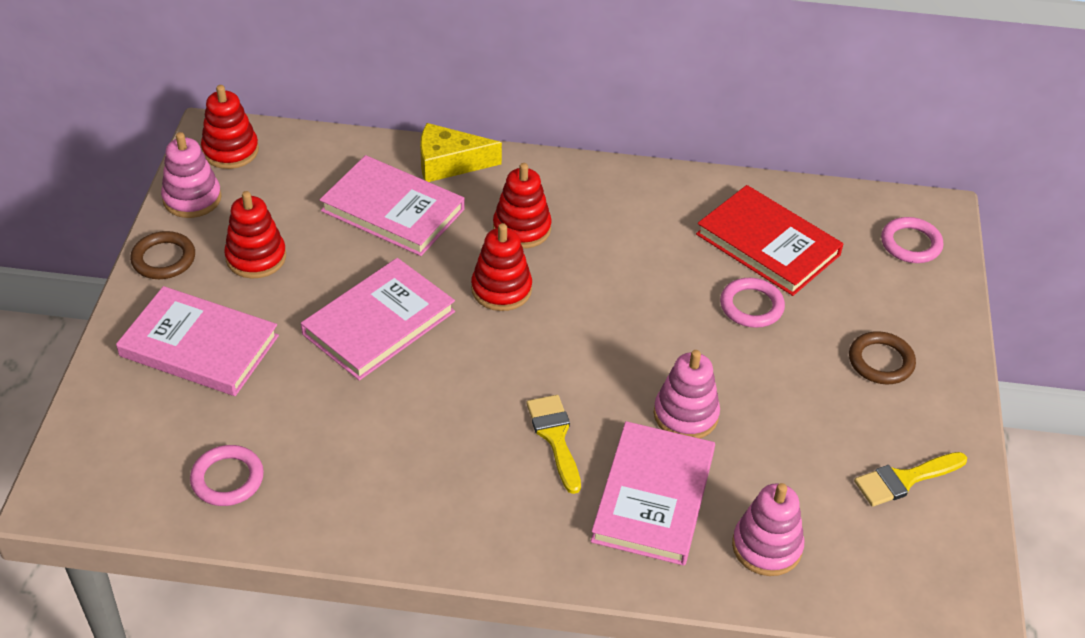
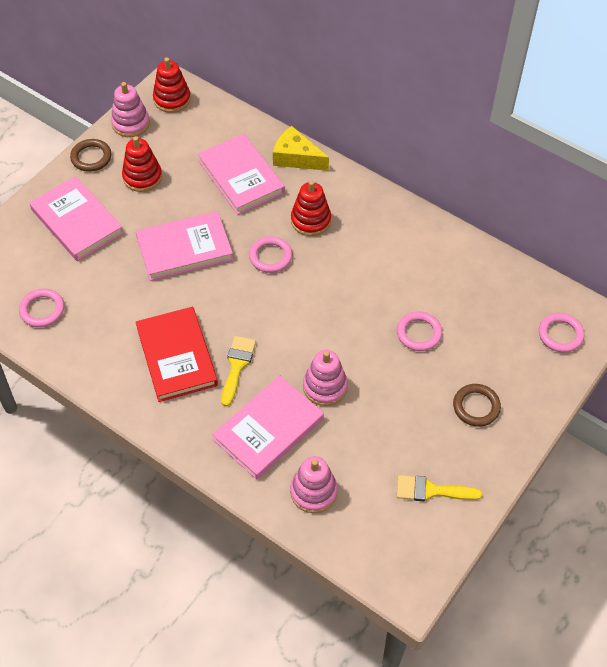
camera: 30 degrees right, 10 degrees up
red stacking toy [471,223,532,311] -> pink ring [249,236,292,273]
red book [696,185,843,296] -> red book moved to [136,307,218,402]

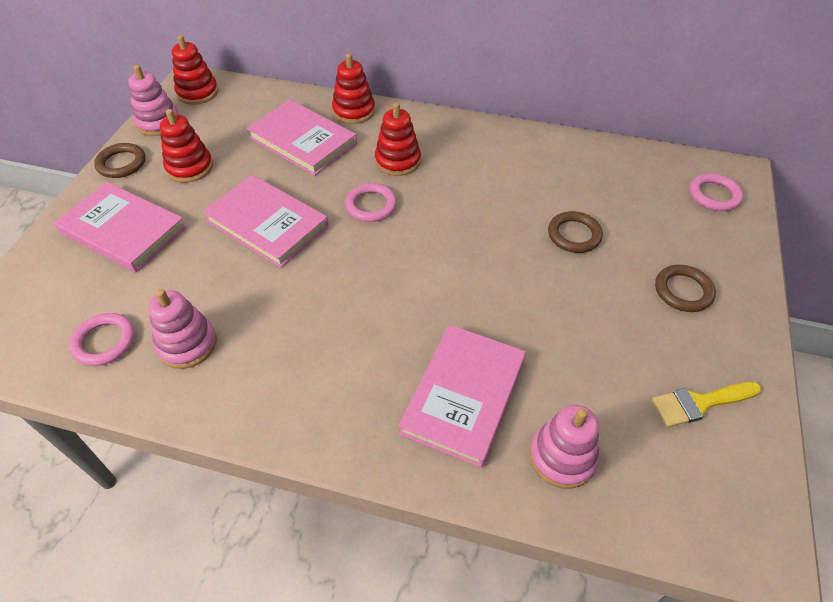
camera: 20 degrees left, 5 degrees down
pink book [136,211,233,281] -> pink book turned 75 degrees clockwise [203,175,329,268]
red book [136,307,218,402] -> none
yellow brush [221,336,256,406] -> none
yellow cheese [273,126,329,171] -> red stacking toy [332,53,375,124]
pink stacking toy [303,350,348,406] -> pink stacking toy moved to [148,289,217,369]
pink ring [397,311,442,351] -> brown ring [548,211,603,253]

